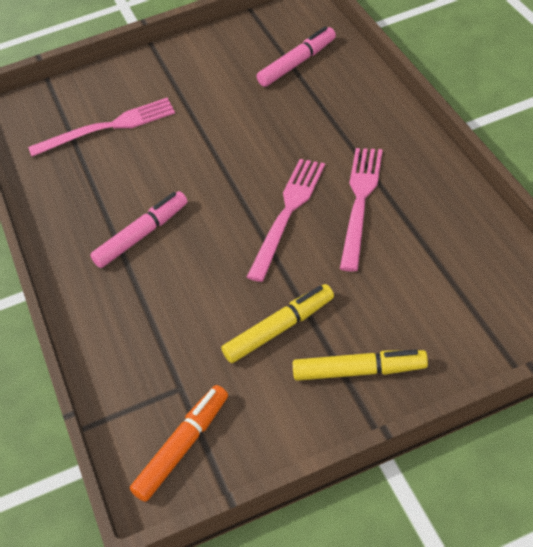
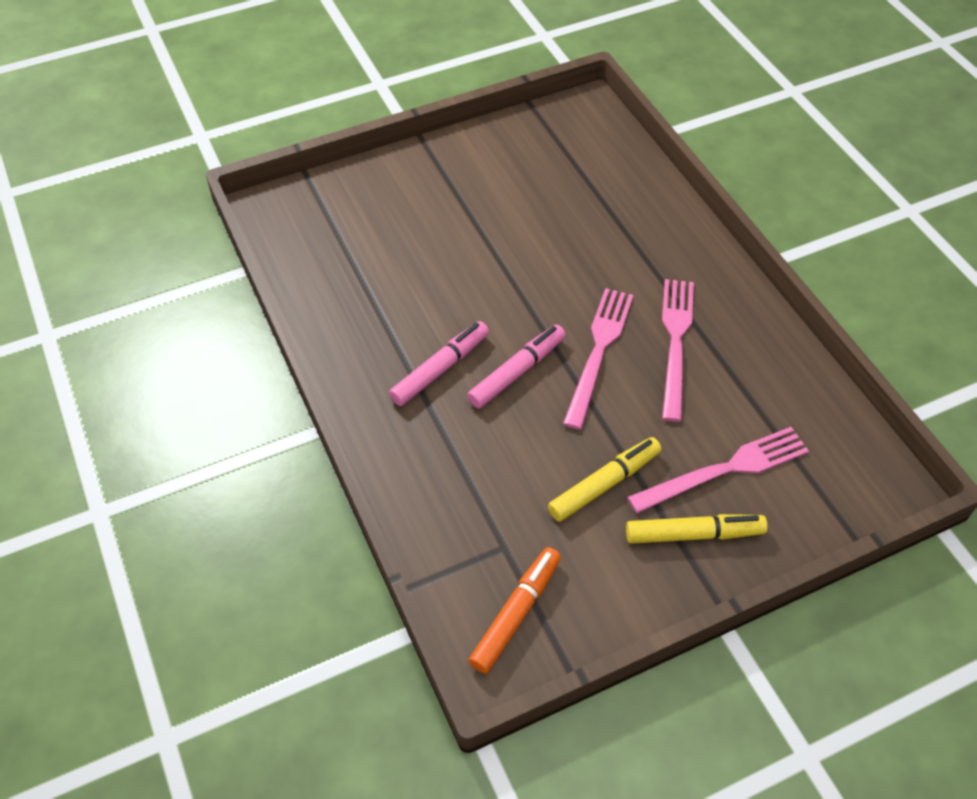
camera: 10 degrees left, 5 degrees up
pink fork [28,98,175,157] -> pink fork moved to [628,427,809,513]
pink marker [256,27,336,87] -> pink marker moved to [467,325,566,409]

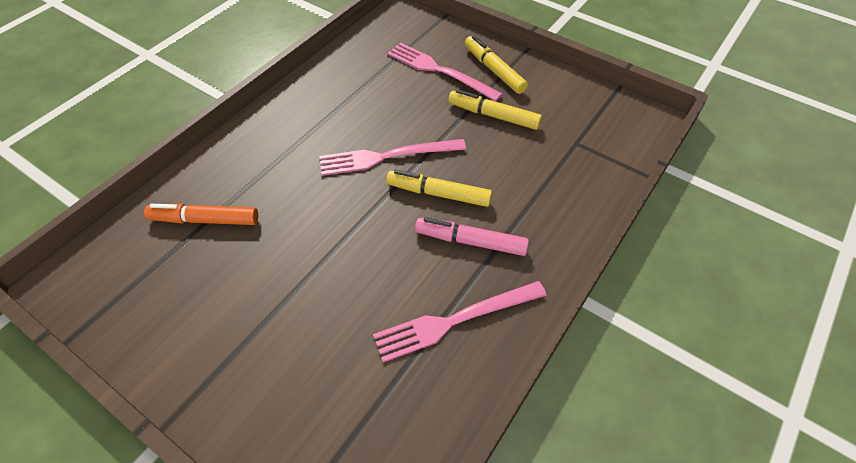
camera: 120 degrees left, 0 degrees up
pink marker [467,325,566,409] -> yellow marker [386,170,492,207]
orange marker [469,547,561,674] -> orange marker moved to [144,204,258,225]
pink fork [662,279,694,422] -> pink fork moved to [373,281,547,362]

